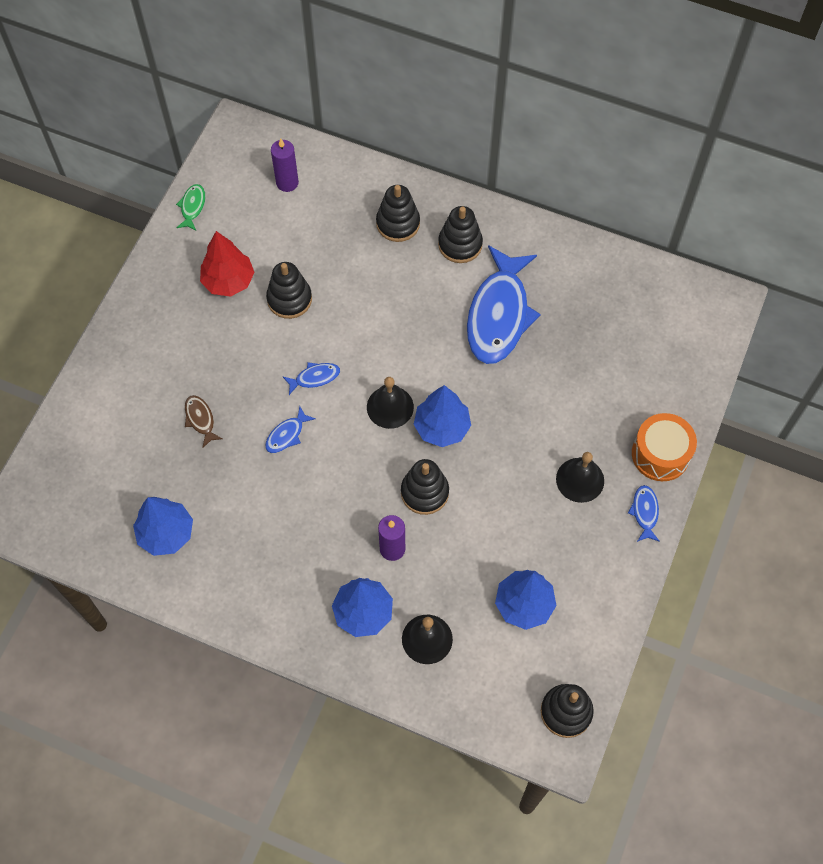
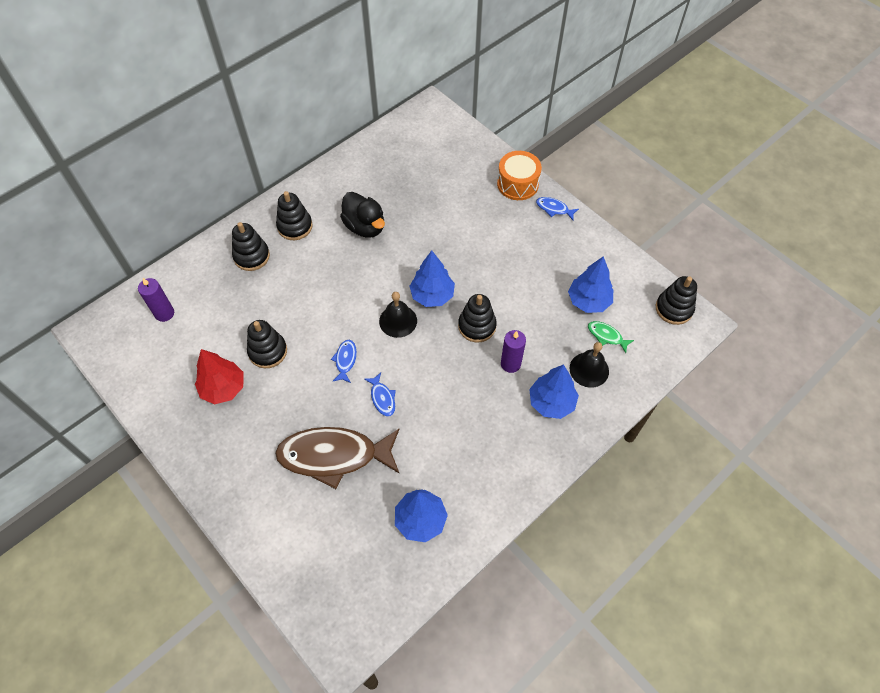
camera: 65 degrees left, 5 degrees down
green fish [176,184,205,231] -> green fish moved to [588,321,634,353]
brown fish [185,395,223,448] -> brown fish [275,427,399,489], size x2.40
blue fish [467,245,541,364] -> black duck [340,192,385,238]
black bell [556,452,604,503] -> none

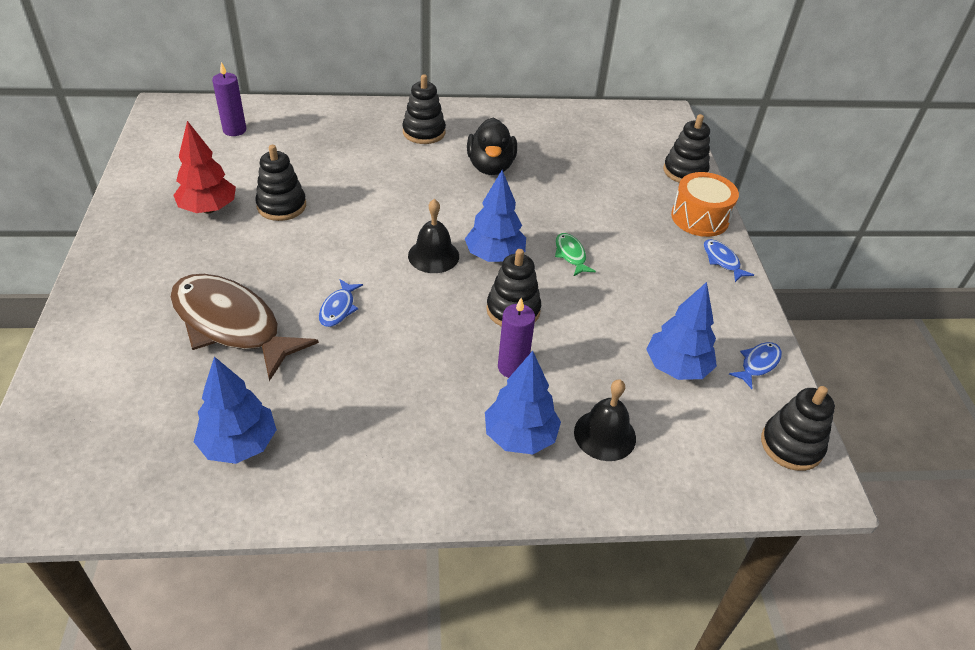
camera: 35 degrees right, 15 degrees down
black stacking toy [232,222,270,271] -> black stacking toy moved to [663,114,710,183]
blue fish [331,340,357,383] -> blue fish moved to [729,342,782,389]
green fish [588,321,634,353] -> green fish moved to [555,233,596,277]

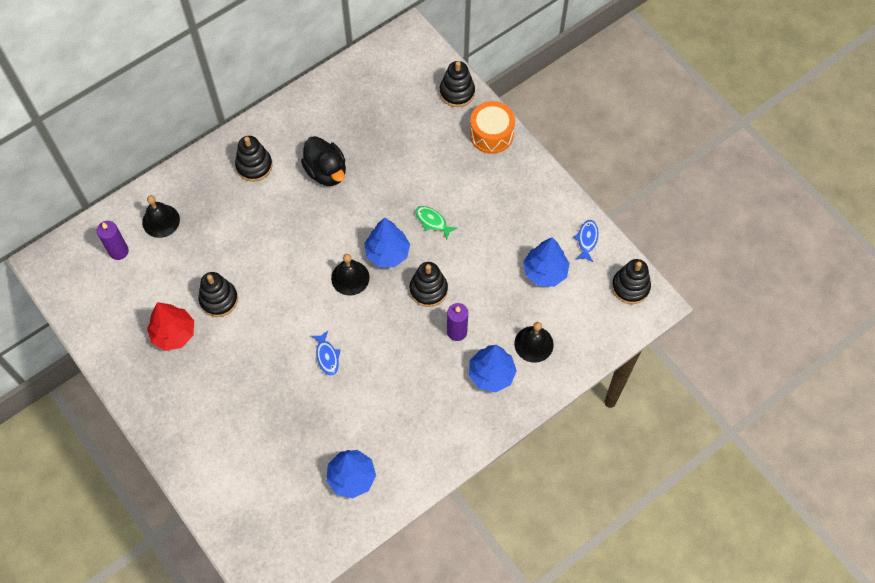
camera: 30 degrees left, 20 degrees up
brown fish [170,274,319,381] -> none
blue fish [704,239,754,282] -> none
none -> black bell [142,195,180,238]

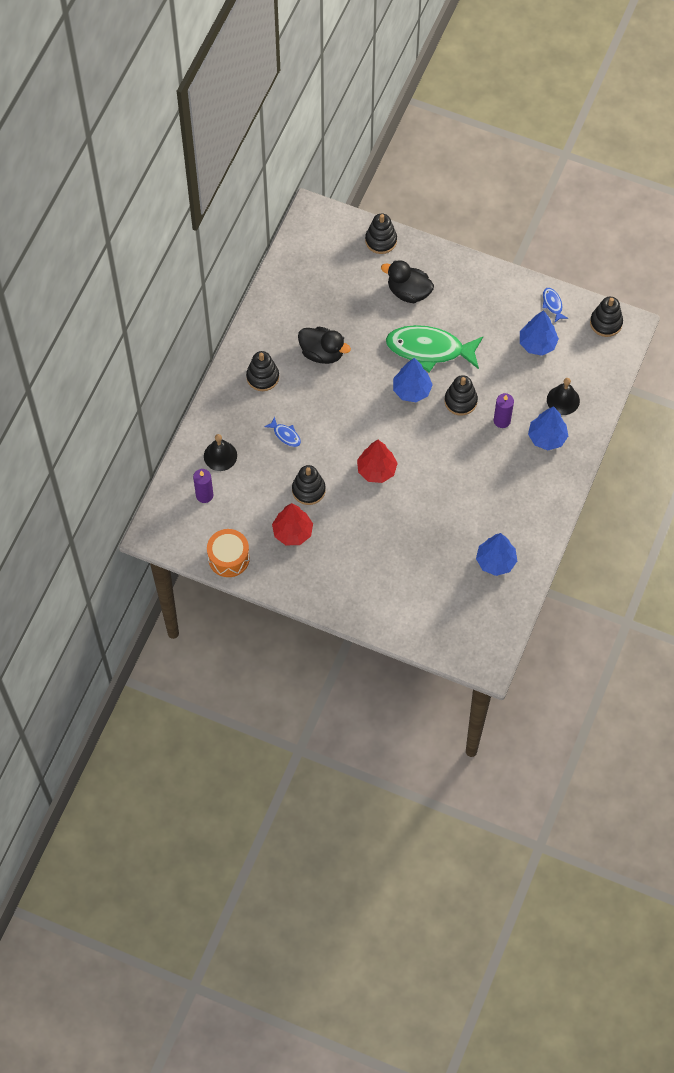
camera: 30 degrees left, 0 degrees up
blue fish [311,331,340,376] -> blue fish moved to [264,416,301,447]
black bell [331,254,370,296] -> none
green fish [415,206,457,240] -> green fish [386,325,483,372], size x2.40
orange drum [470,101,515,154] -> orange drum moved to [207,529,250,577]
none -> red tree [357,440,398,483]
none -> black duck [381,260,434,303]

